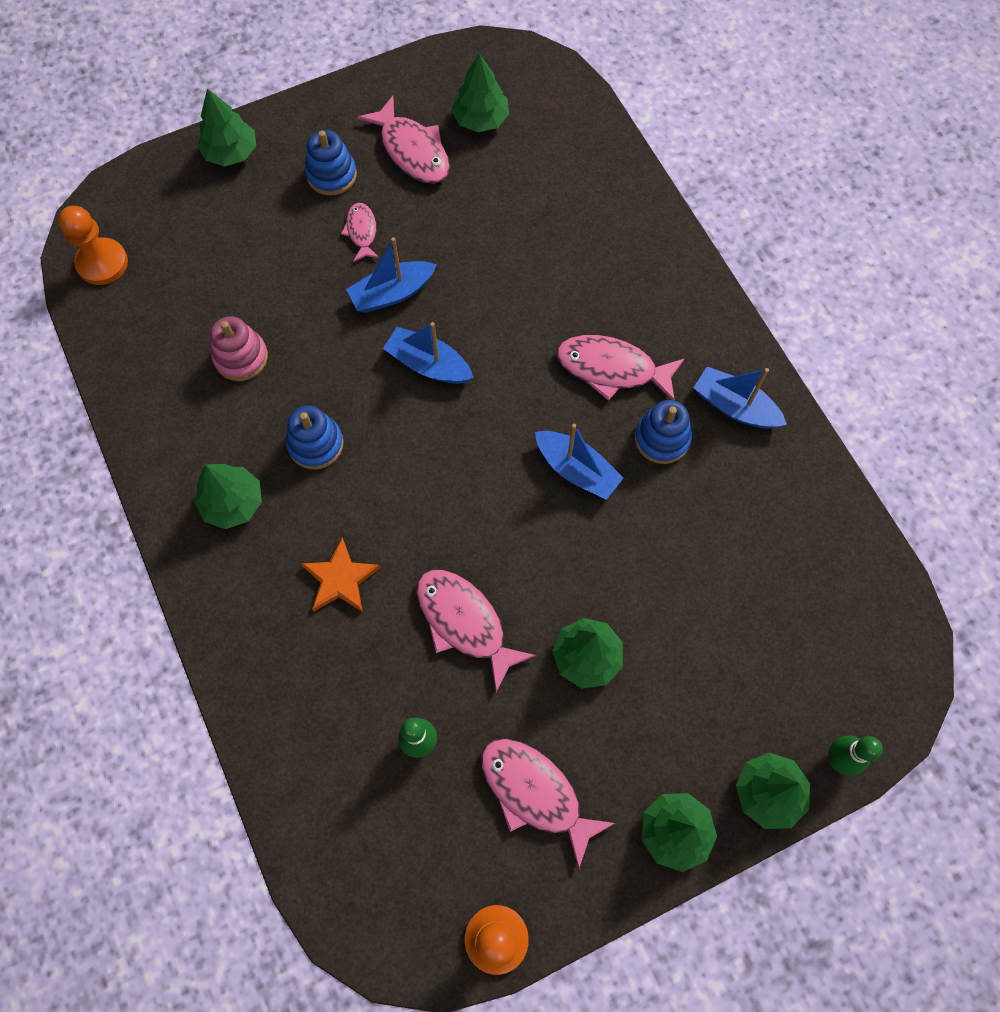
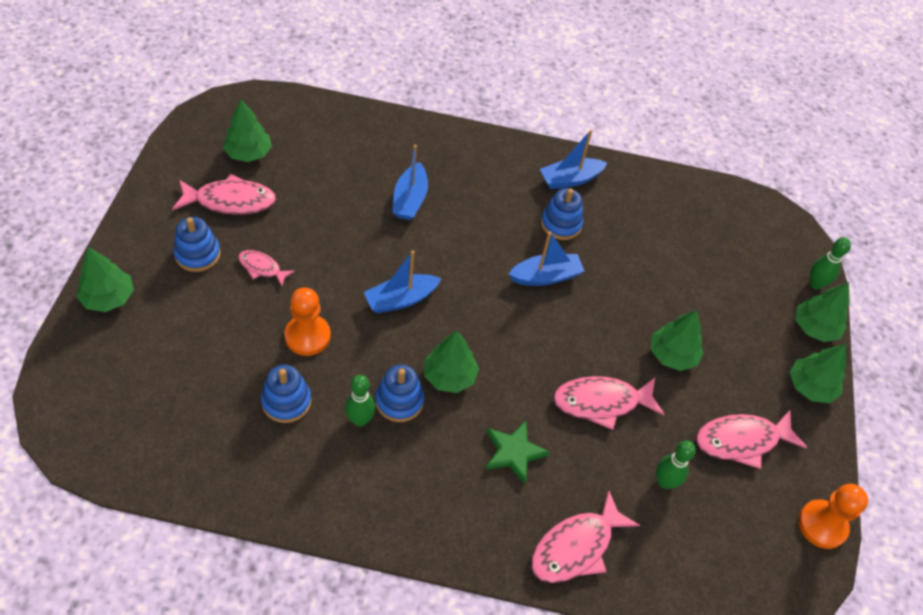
camera: 60 degrees left, 15 degrees down
orange pawn [58,206,128,285] -> orange pawn moved to [285,288,331,356]
green tree [194,464,262,529] -> green tree moved to [424,331,479,393]
pink stacking toy [210,316,268,381] -> blue stacking toy [261,365,311,423]
orange star [301,538,381,612] -> green star [485,421,550,484]
blue boat [346,237,437,313] -> blue boat moved to [392,145,428,220]
pink fish [557,335,685,401] -> pink fish moved to [531,490,640,583]
none -> green bowling pin [345,375,376,427]

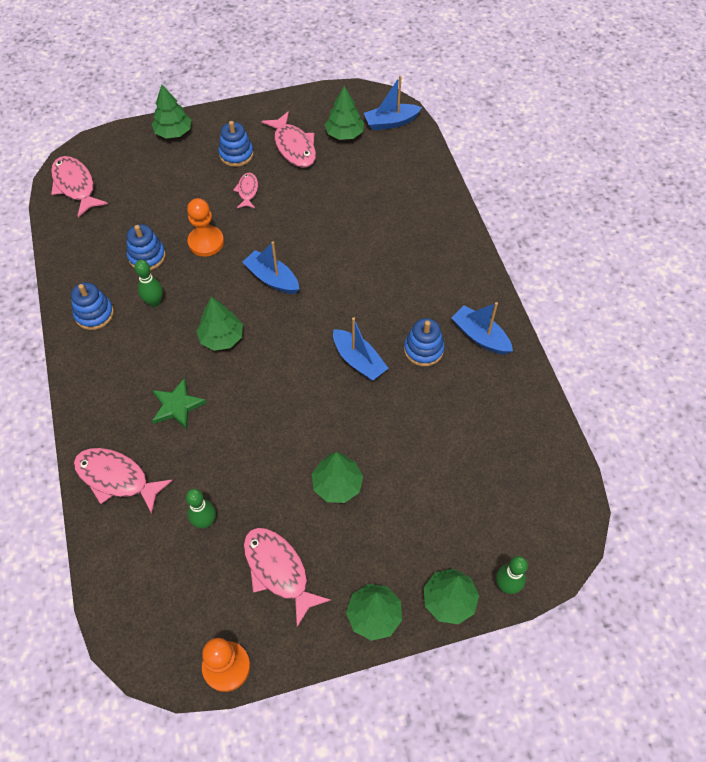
camera: 70 degrees right, 5 degrees up
blue stacking toy [375,364,424,422] -> blue stacking toy moved to [71,282,114,330]
blue boat [392,145,428,220] -> blue boat moved to [364,76,422,130]
pink fish [553,376,665,430] -> pink fish moved to [51,156,108,217]

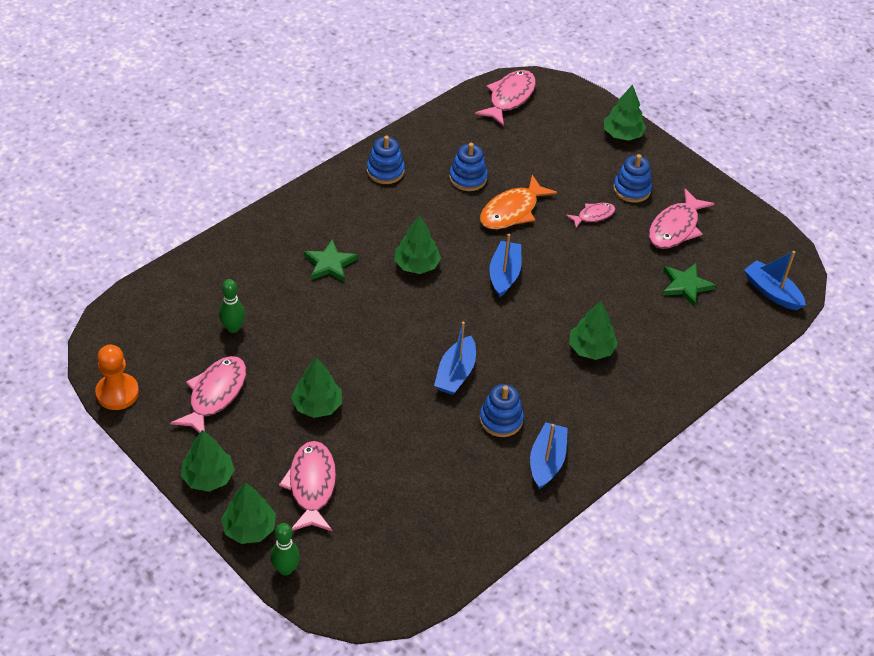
camera: 60 degrees right, 10 degrees down
pink fish [74,448,173,514] -> pink fish moved to [279,441,336,531]
green bowling pin [135,260,163,307] -> none
orange pawn [187,198,224,257] -> orange fish [480,175,557,229]
green tree [325,86,364,140] -> green tree moved to [569,301,618,360]
none -> green star [663,263,716,307]

